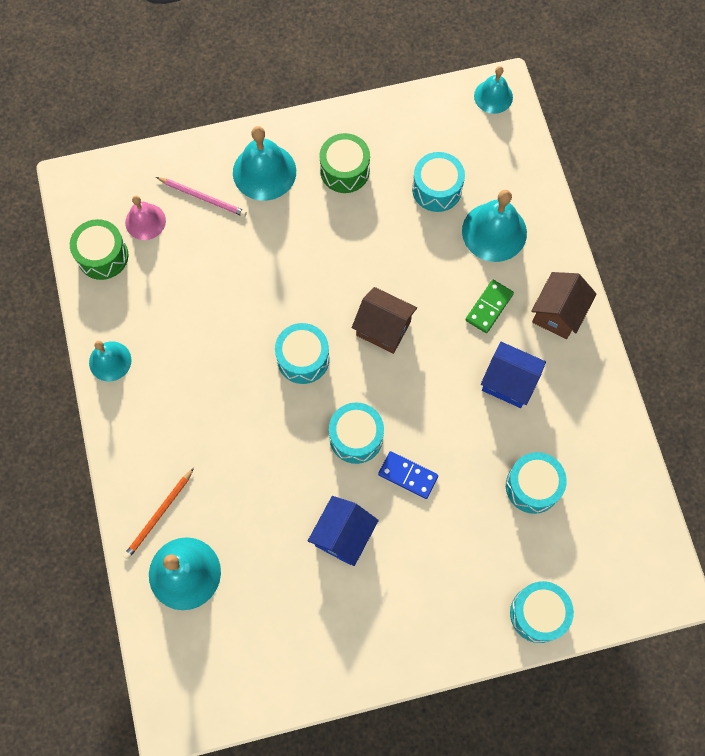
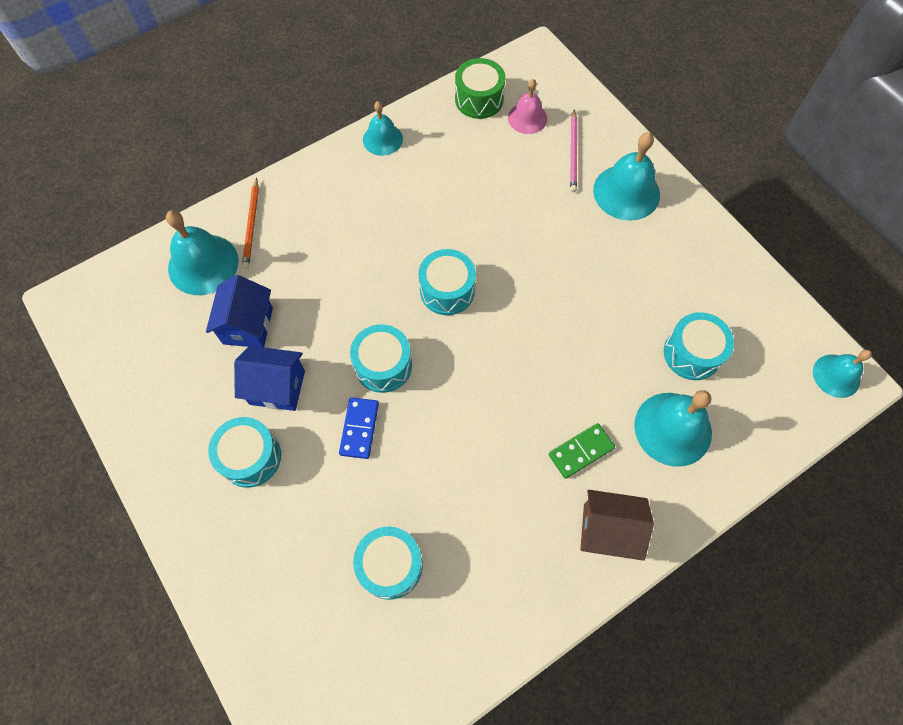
camera: 70 degrees right, 5 degrees down
orange pencil [123,468,194,560] -> orange pencil turned 105 degrees counterclockwise [242,178,259,269]
green drum [319,133,370,193] -> none
brown house [352,287,417,354] -> none
green domino [466,280,514,333] -> green domino turned 45 degrees counterclockwise [549,423,615,479]
blue house [481,342,546,408] -> blue house moved to [206,275,273,347]
turquoise drum [510,581,574,643] -> turquoise drum moved to [208,417,281,488]

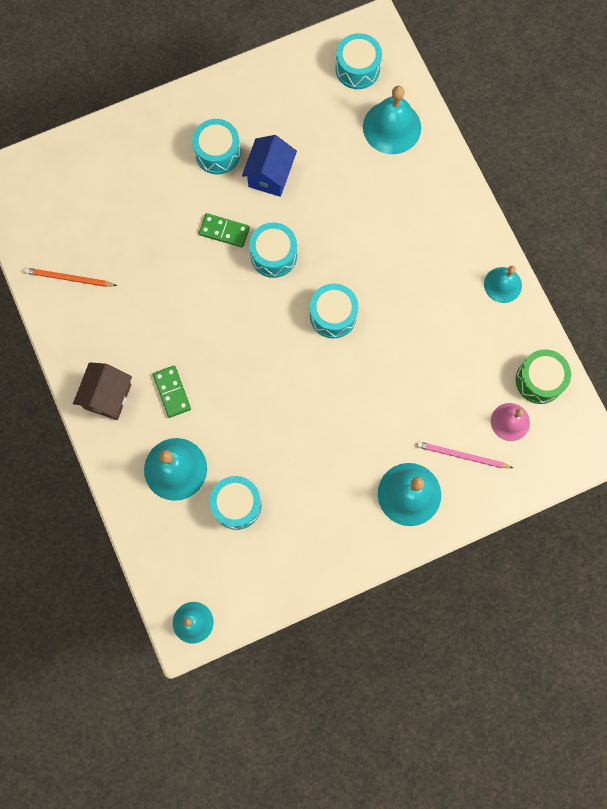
camera: 100 degrees right, 10 degrees up
blue house [206,275,273,347] -> none
orange pencil [242,178,259,269] -> orange pencil moved to [24,268,117,287]
blue domino [339,397,379,459] -> green domino [199,213,250,248]
turquoise drum [353,526,423,600] -> turquoise drum moved to [335,33,382,89]

